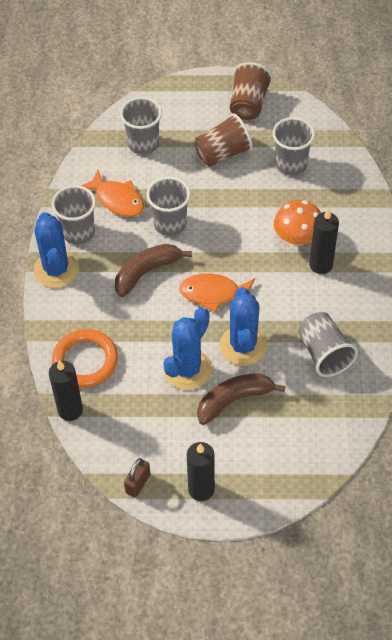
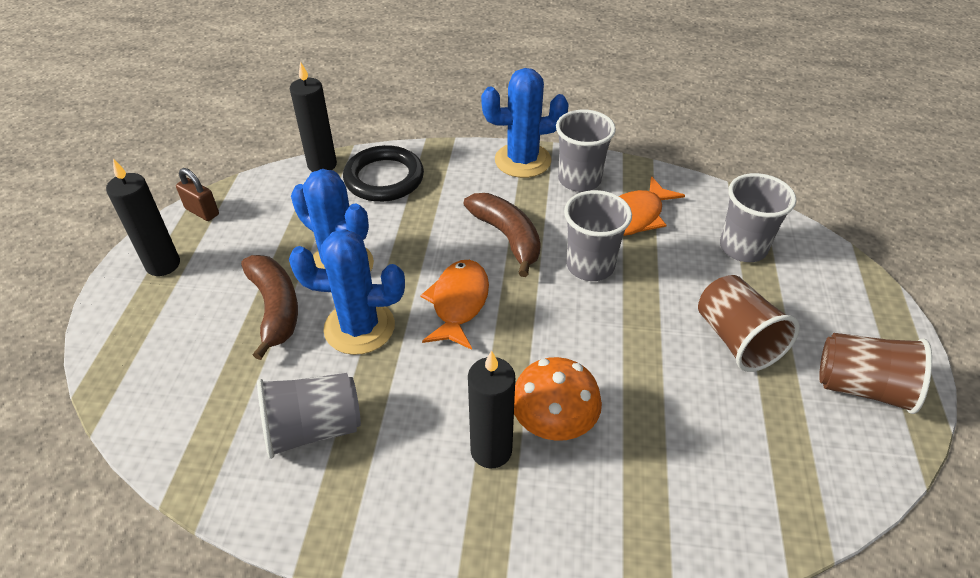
camera: 95 degrees right, 10 degrees down
orange ring [52,329,118,388] -> black ring [343,145,424,202]
grey cup [272,117,315,176] -> none

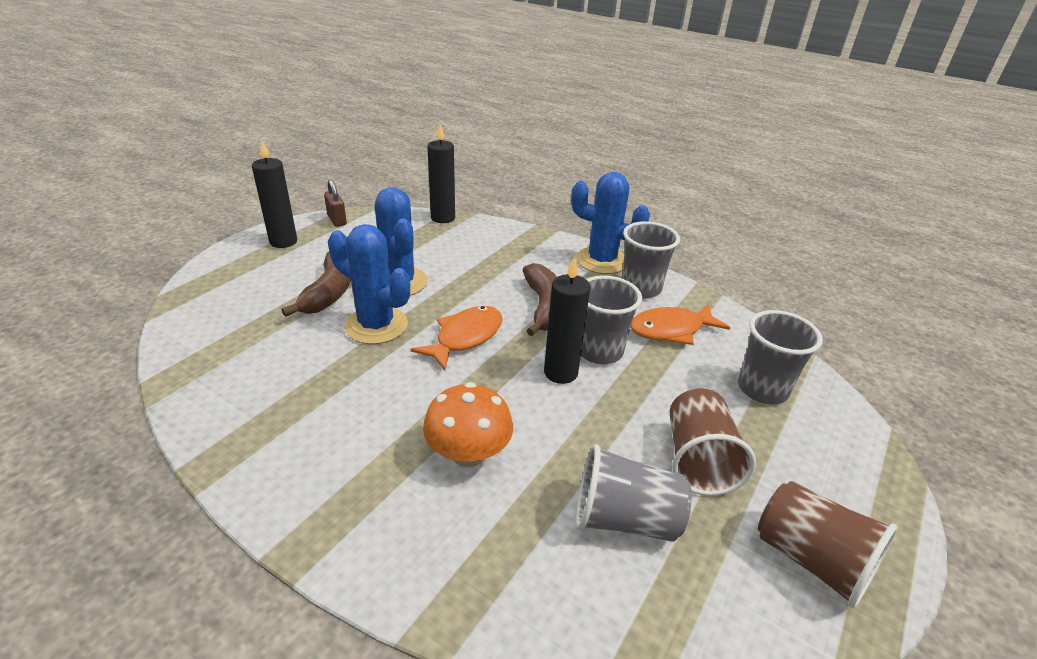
camera: 25 degrees right, 10 degrees down
grey cup [257,373,361,459] -> grey cup moved to [576,444,692,542]
black ring [343,145,424,202] -> none
black candle [468,350,515,468] -> black candle moved to [544,256,590,384]

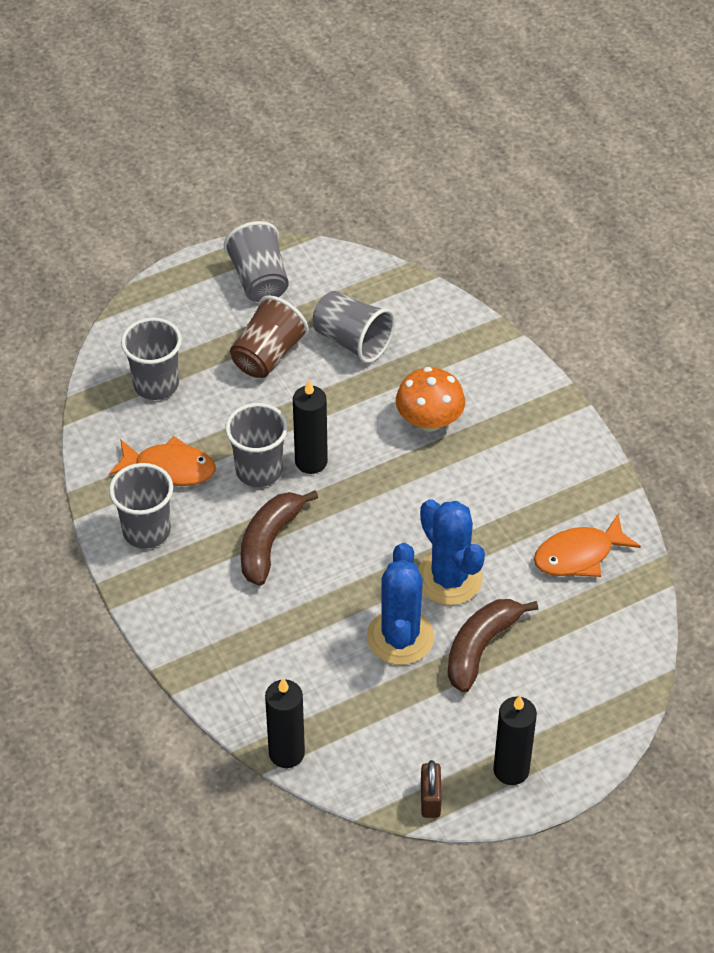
camera: 150 degrees left, 15 degrees up
orange fish [411,306,503,371] -> orange fish moved to [534,514,641,577]
blue cactus [571,172,650,274] -> none
brown cup [758,481,897,608] -> grey cup [224,221,289,302]

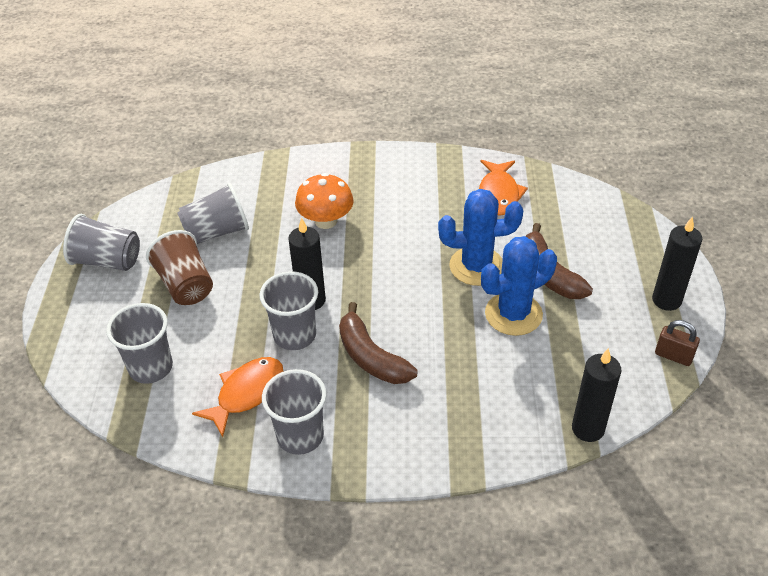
camera: 60 degrees left, 5 degrees down
blue cactus [367,543,434,665] -> blue cactus turned 60 degrees counterclockwise [481,236,557,336]

